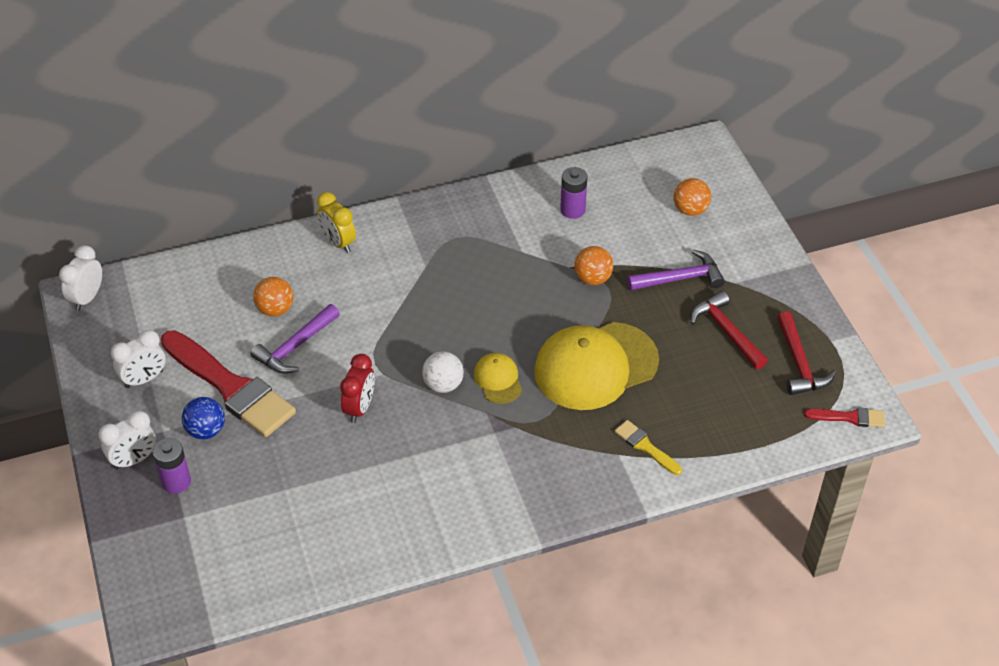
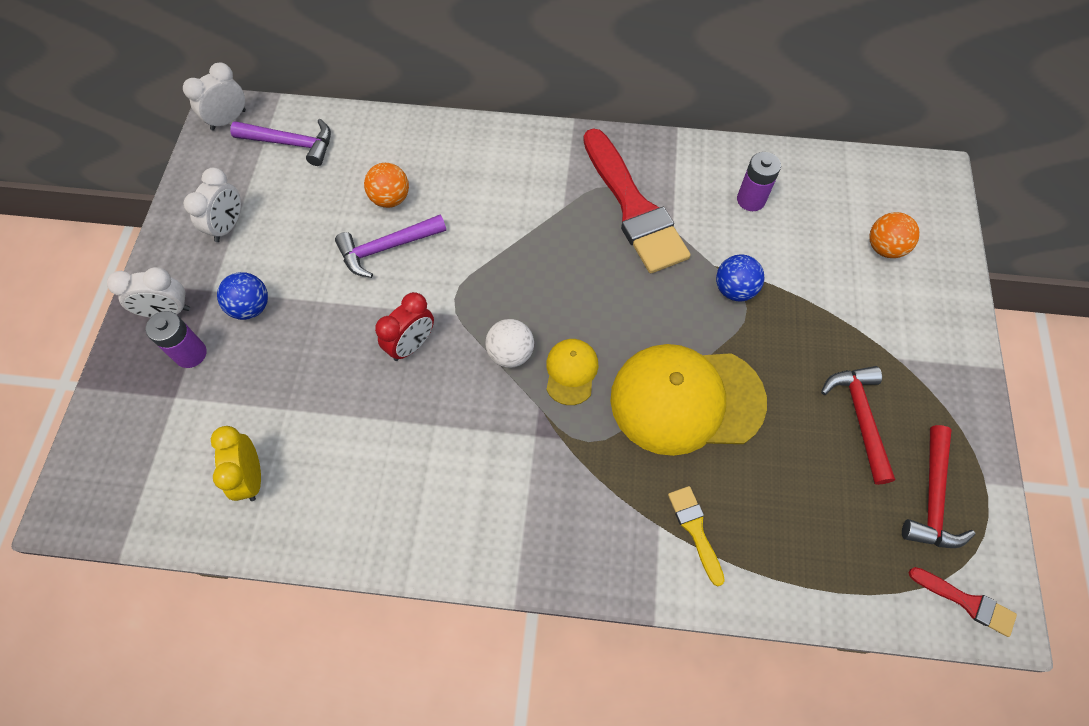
camera: 25 degrees right, 15 degrees up
white clock [111,330,166,388] -> white clock turned 60 degrees counterclockwise [184,167,241,242]
red brush [161,330,296,437] -> red brush moved to [583,128,690,273]
yellow clock [317,192,356,253] -> yellow clock moved to [211,426,261,501]
orange ball [574,246,613,285] -> blue ball [716,254,765,301]
purple hammer [627,249,725,291] -> purple hammer moved to [230,119,331,166]

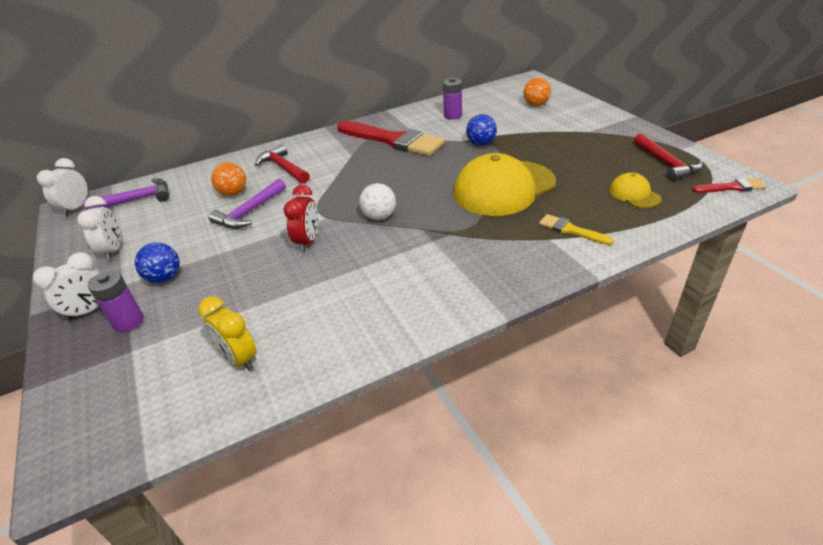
camera: 30 degrees left, 25 degrees down
yellow cap [546,339,598,405] -> yellow cap moved to [609,172,662,208]
red hammer [821,366,895,485] -> red hammer moved to [255,144,310,184]

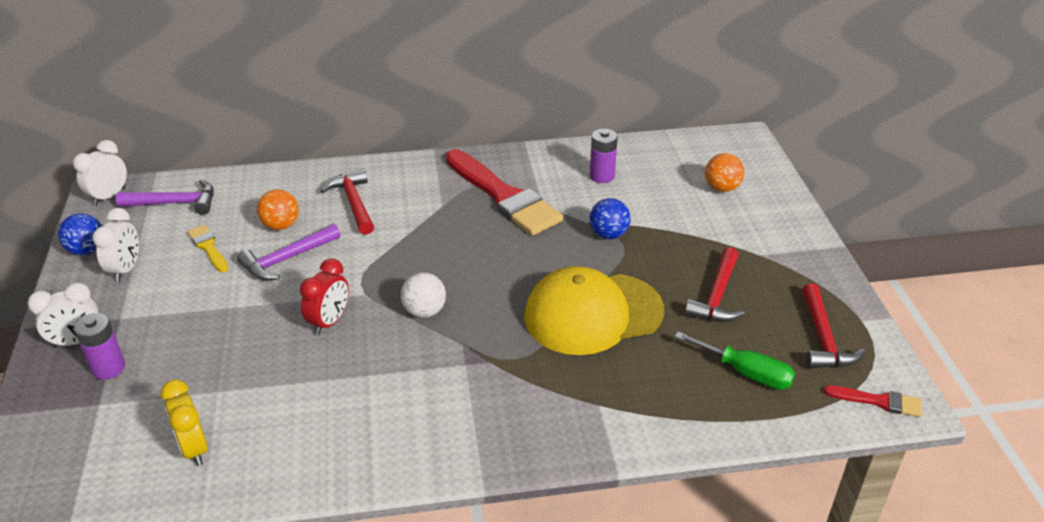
camera: 15 degrees right, 0 degrees up
blue ball [135,243,180,283] -> blue ball moved to [58,213,102,255]
yellow brush [539,214,614,245] -> yellow brush moved to [187,225,228,272]
yellow cap [609,172,662,208] -> green screwdriver [675,331,795,390]
none -> red hammer [685,247,745,322]

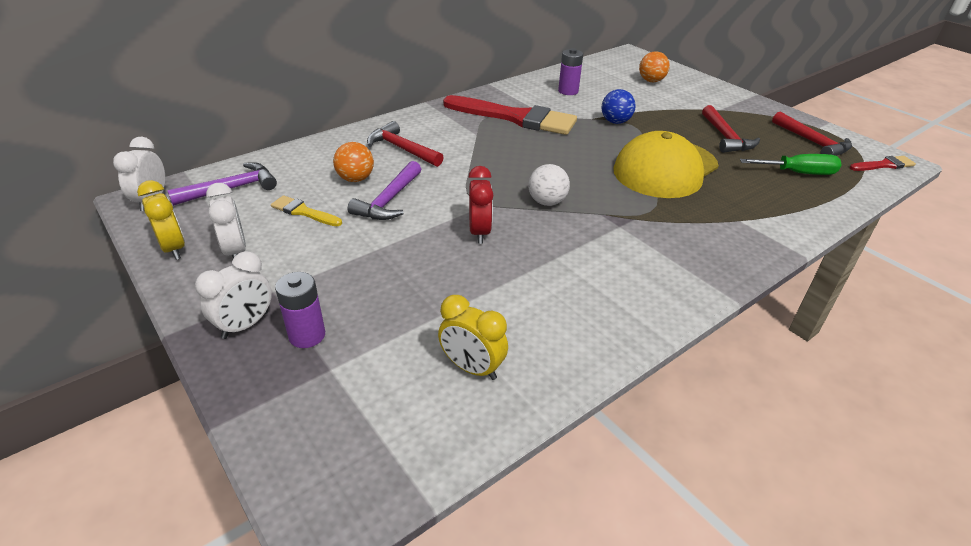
camera: 30 degrees left, 0 degrees up
blue ball [58,213,102,255] -> yellow clock [137,180,185,260]

